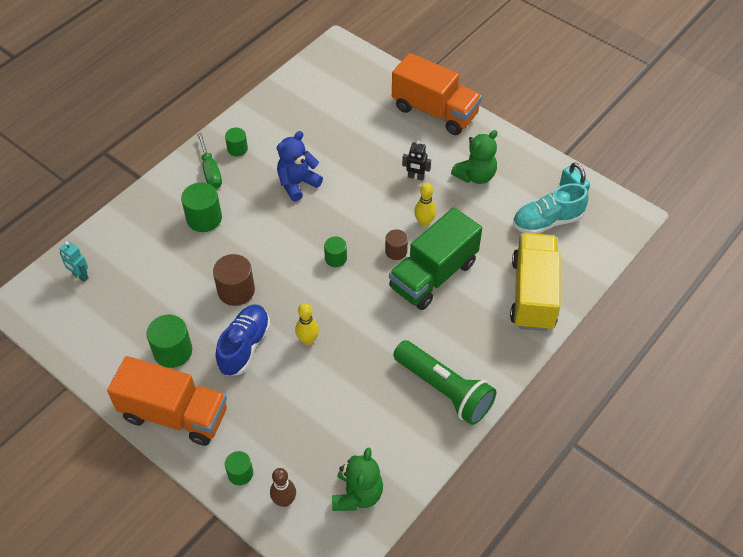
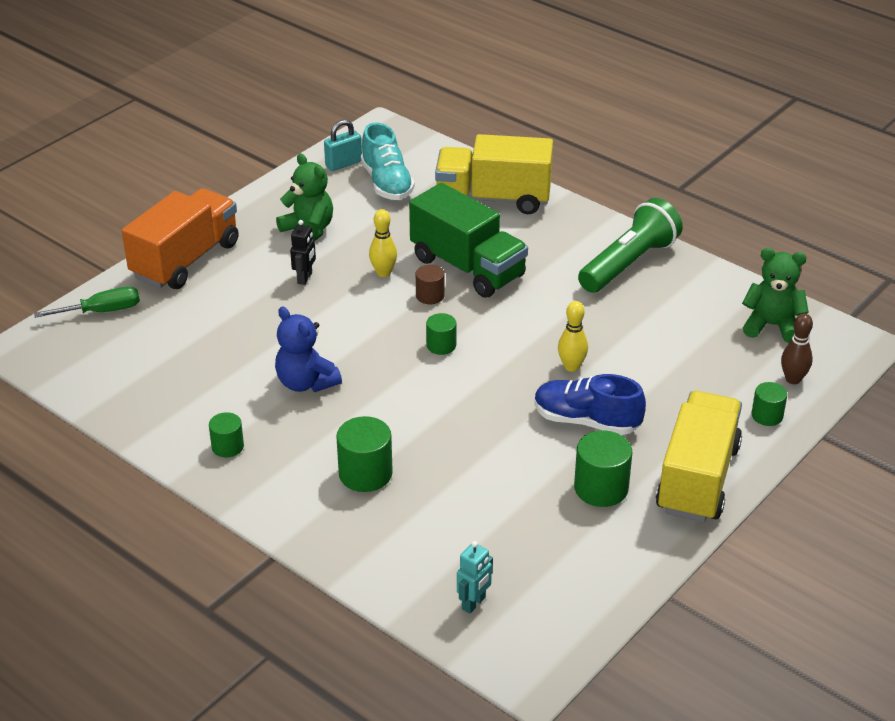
camera: 90 degrees left, 15 degrees down
orange truck [107,356,227,446] -> yellow truck [656,391,742,522]
green screwdriver [197,133,222,189] -> green screwdriver moved to [34,287,140,318]
brown cylinder [213,254,255,306] -> none

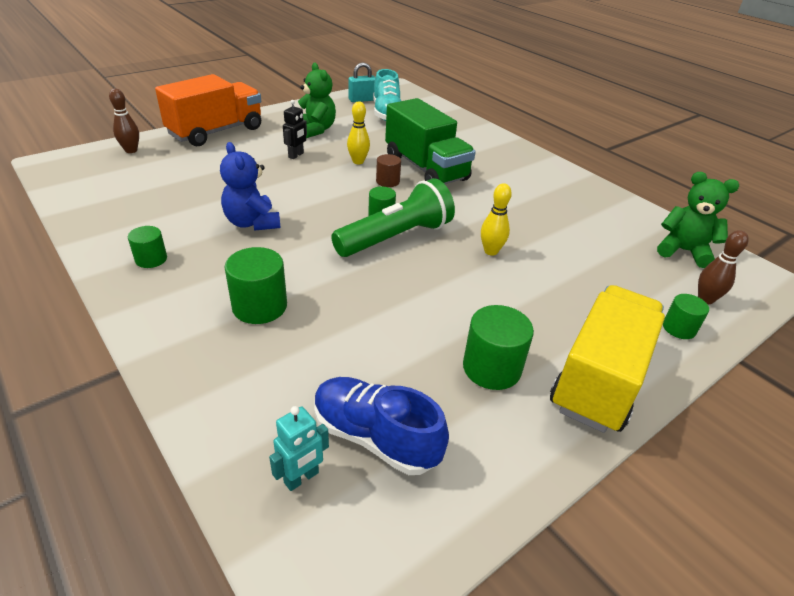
camera: 10 degrees right, 0 degrees up
green screwdriver [34,287,140,318] -> brown bowling pin [109,89,139,153]
yellow truck [435,134,553,214] -> none
blue shoe [535,374,646,435] -> blue shoe moved to [314,377,449,475]
green flashlight [578,198,683,293] -> green flashlight moved to [331,178,455,257]

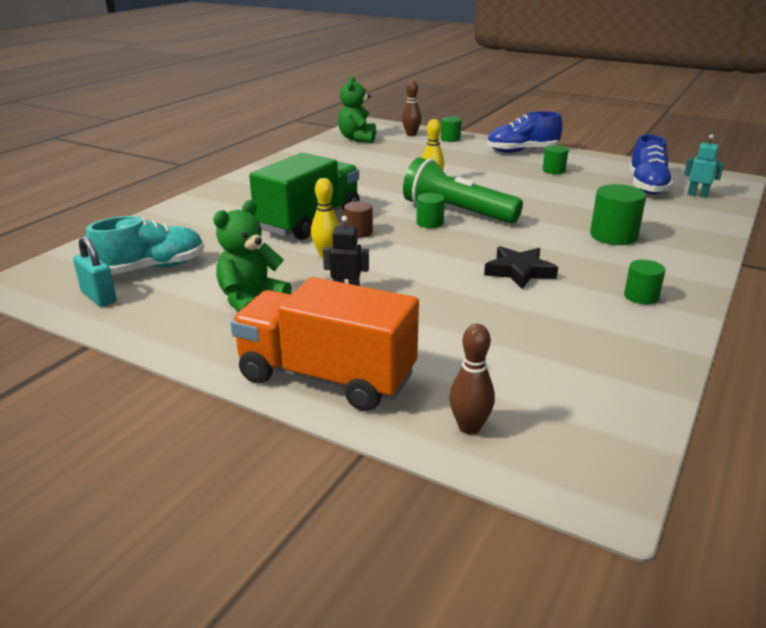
camera: 110 degrees left, 10 degrees down
blue teddy bear [220,142,281,231] -> black star [484,246,558,289]
green cylinder [463,305,534,390] -> green cylinder [543,145,568,174], size x0.61
yellow truck [550,285,665,433] -> blue shoe [487,111,563,153]

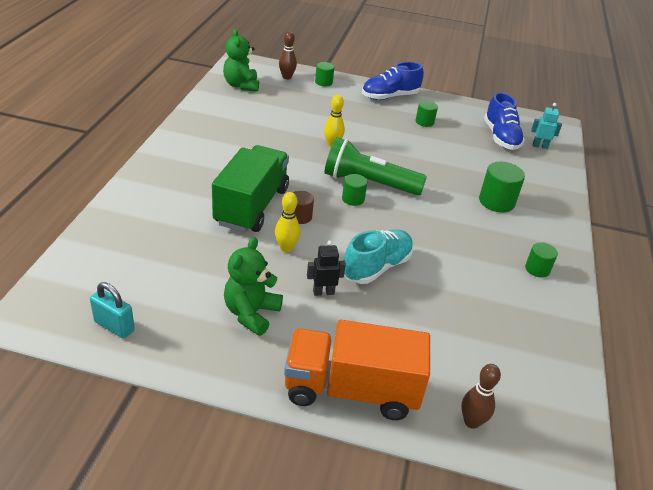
camera: 20 degrees left, 10 degrees up
turquoise shoe [85,216,204,275] -> turquoise shoe moved to [343,229,413,284]
black star [484,246,558,289] -> none

